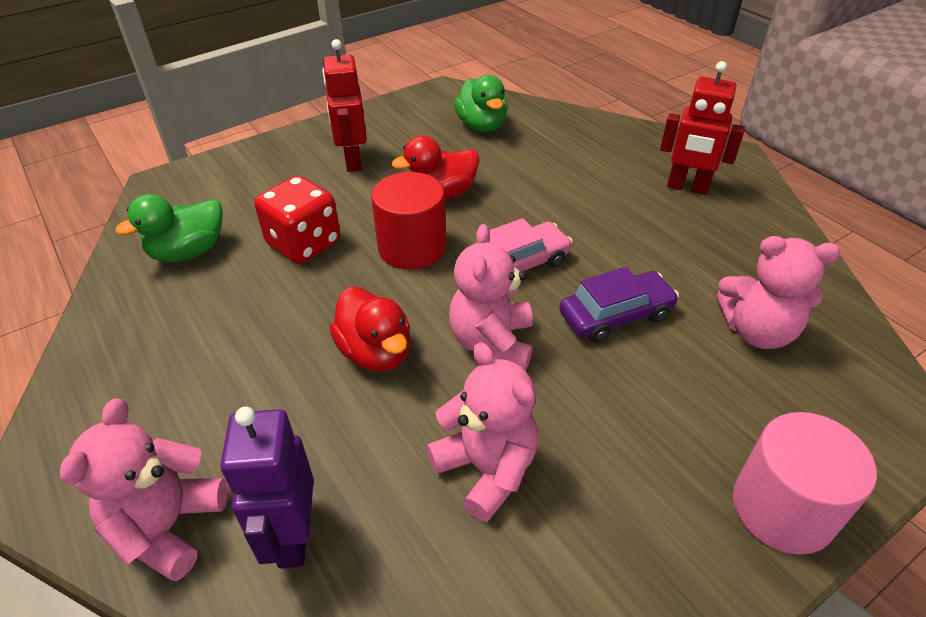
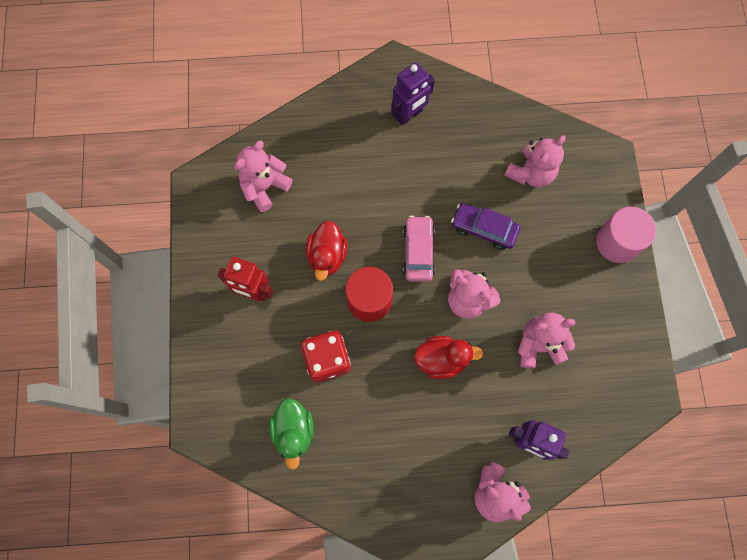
camera: 60 degrees left, 30 degrees up
green duck [454,75,508,132] -> pink teddy bear [234,141,293,212]
purple car [559,267,679,343] -> purple car turned 75 degrees counterclockwise [451,203,520,250]
red robot [660,61,745,195] -> purple robot [391,62,435,125]

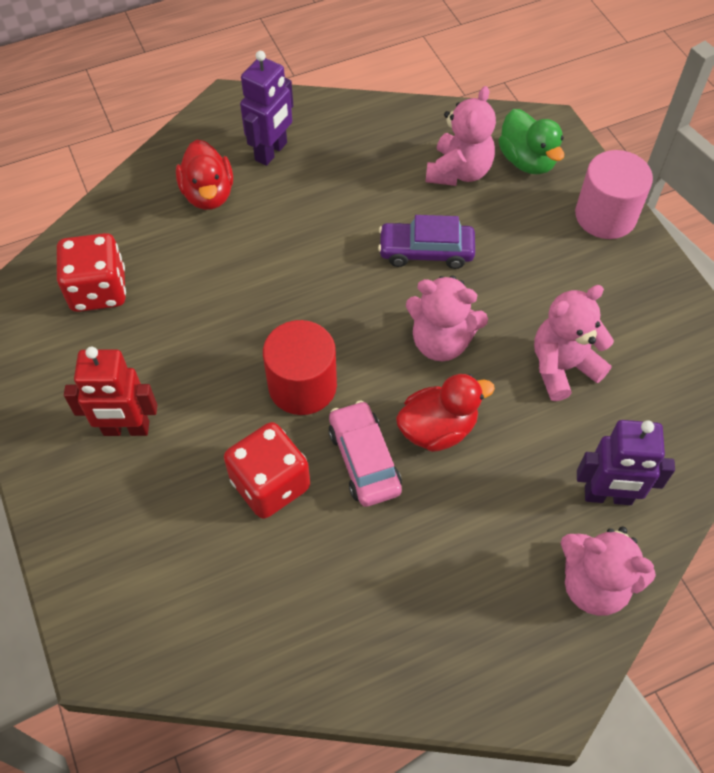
camera: 20 degrees left, 15 degrees down
pink teddy bear [234,141,293,212] -> red dice [57,233,126,312]
green duck [269,398,314,470] -> green duck moved to [498,109,564,174]
red duck [306,221,348,281] -> red duck moved to [176,140,233,210]
pink car [403,215,435,282] -> pink car moved to [328,400,402,507]

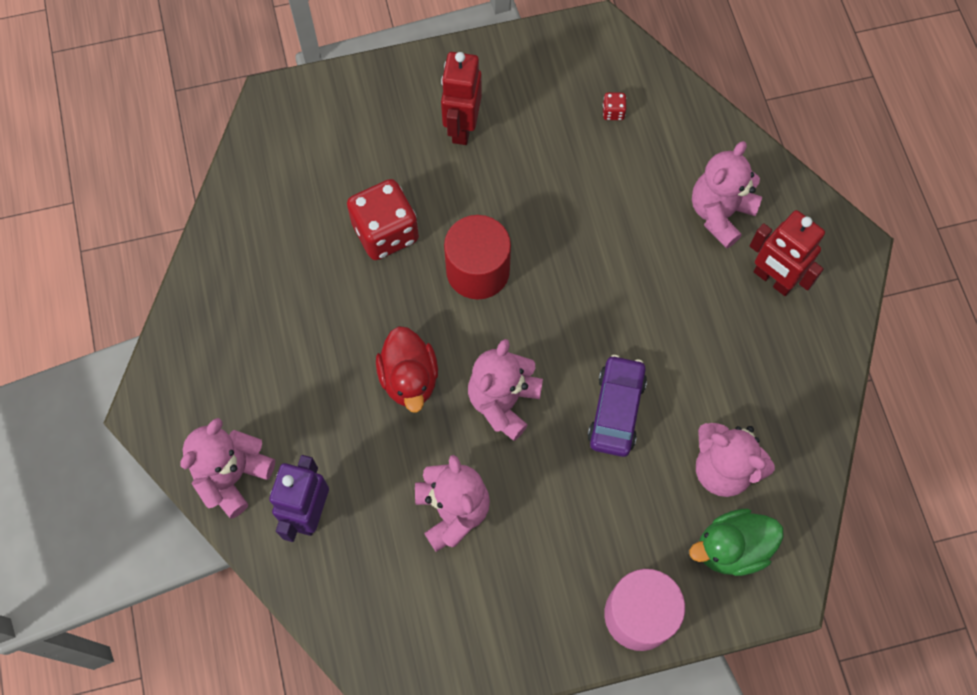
camera: 100 degrees right, 10 degrees up
red dice [57,233,126,312] -> red dice [603,92,626,120], size x0.41
red duck [176,140,233,210] -> pink teddy bear [692,141,762,249]
purple robot [240,51,293,166] -> red robot [749,210,825,296]
pink car [328,400,402,507] -> none

